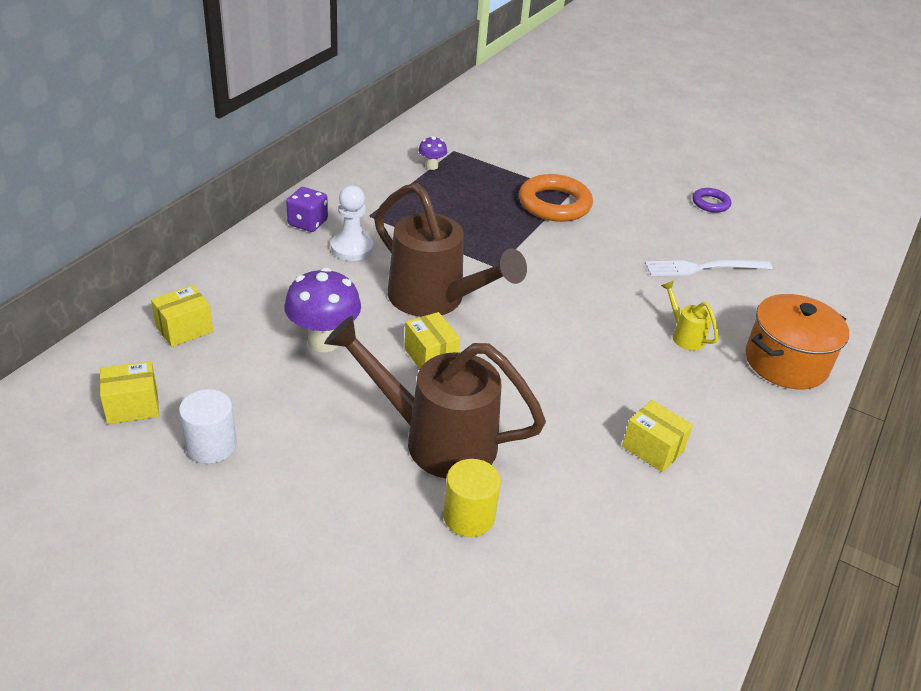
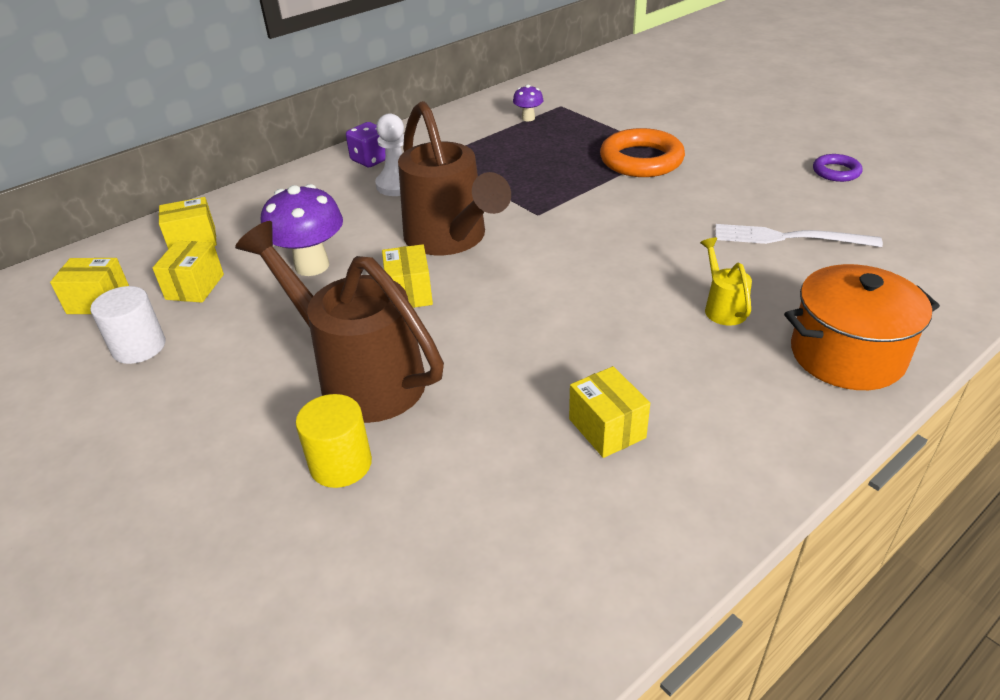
camera: 25 degrees right, 0 degrees up
none -> yellow box [152,241,224,303]

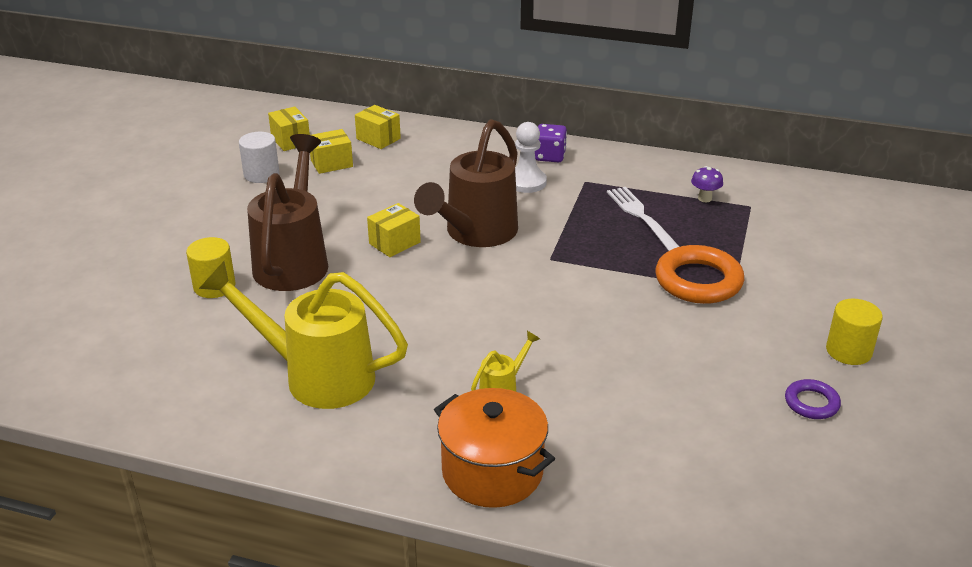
camera: 55 degrees right, 5 degrees down
purple mushroom [261,184,343,276] -> none
yellow box [569,366,650,458] -> yellow watering can [199,261,408,409]
white fork [715,224,883,247] -> white fork moved to [607,187,679,251]
none -> yellow cylinder [826,299,883,365]

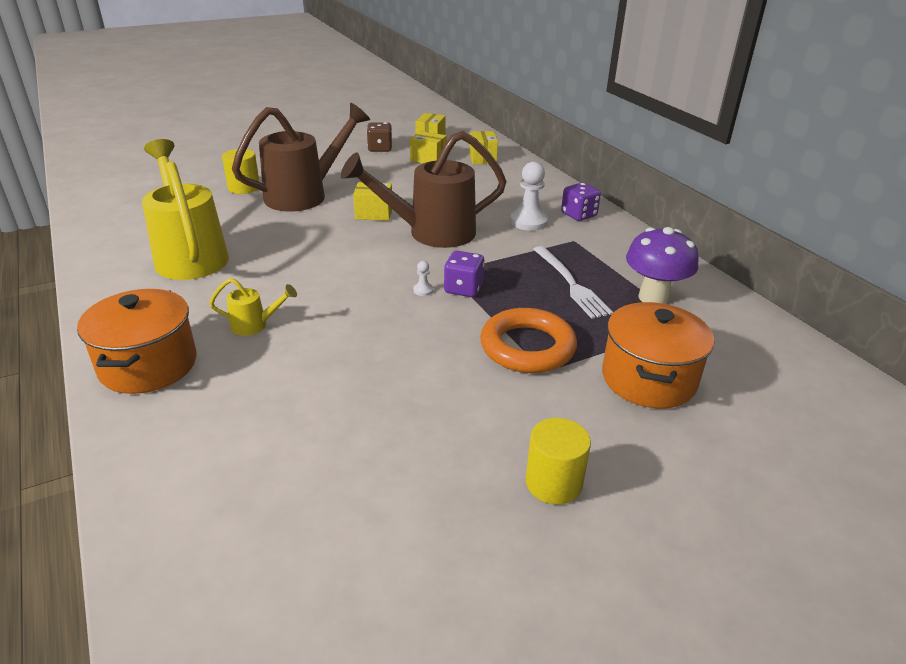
camera: 45 degrees right, 0 degrees up
white cylinder [239,132,280,183] -> brown dice [367,122,392,152]
white fork [607,187,679,251] -> white fork turned 135 degrees clockwise [533,246,613,319]
purple mushroom [691,166,723,202] -> purple mushroom [626,227,699,304], size x1.98
purple ring [785,379,841,419] -> none
none -> white pawn [413,261,433,296]
none -> purple dice [444,251,485,297]
none -> orange pot [602,302,714,408]

